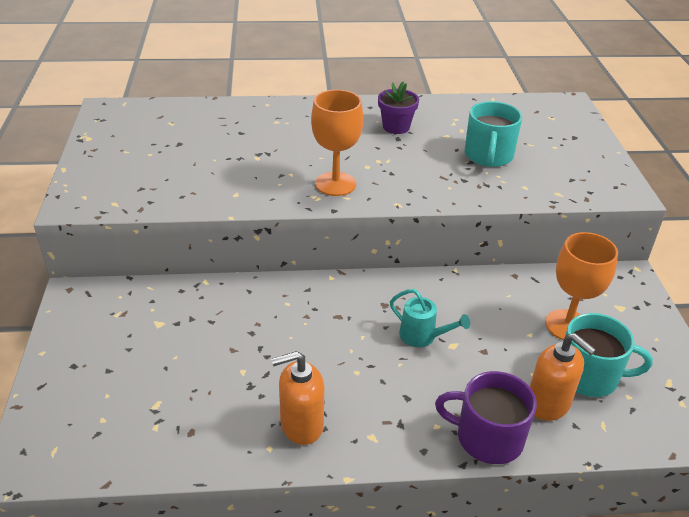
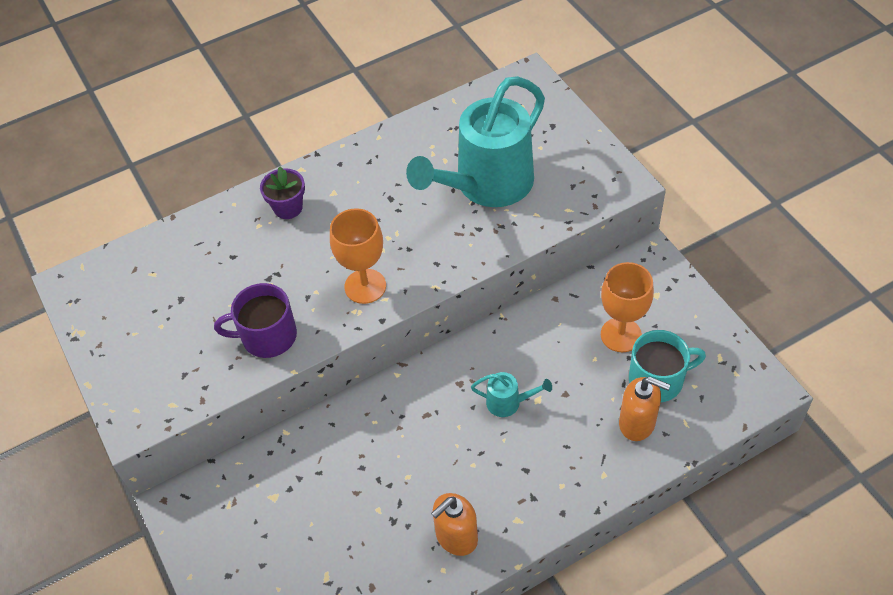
camera: 20 degrees left, 15 degrees up
purple flower pot [378,81,419,134] -> purple flower pot moved to [260,167,305,219]
purple mug [435,371,537,464] -> purple mug moved to [214,283,297,358]
turquoise mug [465,101,523,167] -> turquoise watering can [406,76,545,207]

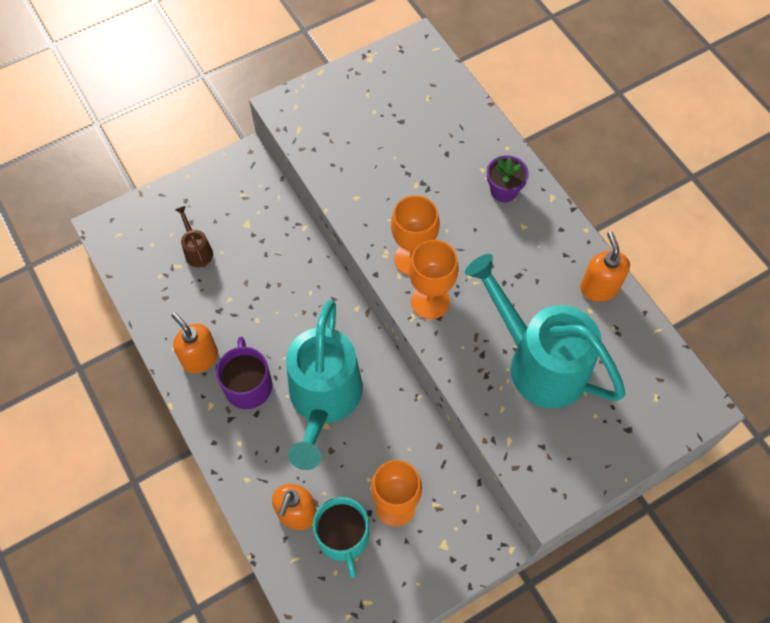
camera: 85 degrees right, 10 degrees up
purple mug [214,283,297,358] -> purple mug moved to [216,337,272,409]
turquoise watering can [471,372,552,417] -> turquoise watering can [286,300,363,470], size x2.46
none -> brown watering can [175,206,213,267]
none -> orange goblet [409,240,459,319]
none -> orange soap dispenser [580,231,630,302]

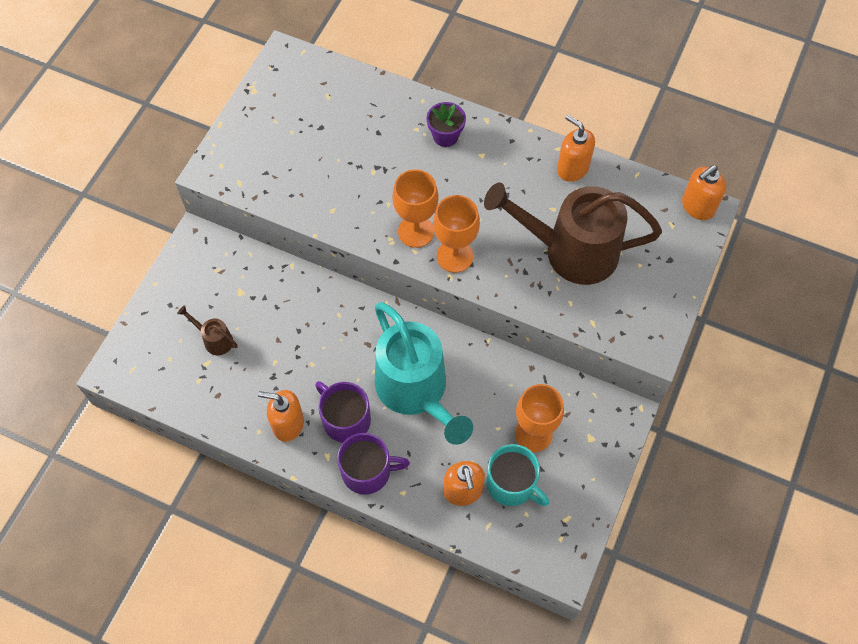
camera: 35 degrees left, 0 degrees up
turquoise watering can [465,254,625,408] -> brown watering can [484,182,662,285]
none -> purple mug [337,433,410,495]
none -> orange soap dispenser [682,165,726,220]

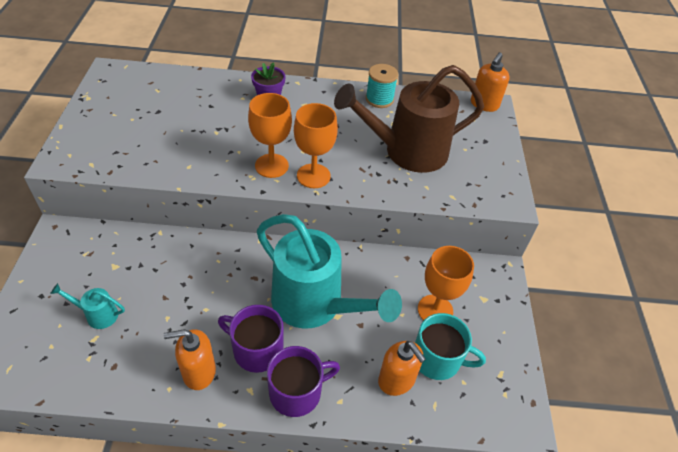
camera: 25 degrees left, 15 degrees down
brown watering can [177,305,238,355] -> turquoise watering can [50,283,125,329]
orange soap dispenser [557,115,595,182] -> turquoise spool [366,64,398,108]

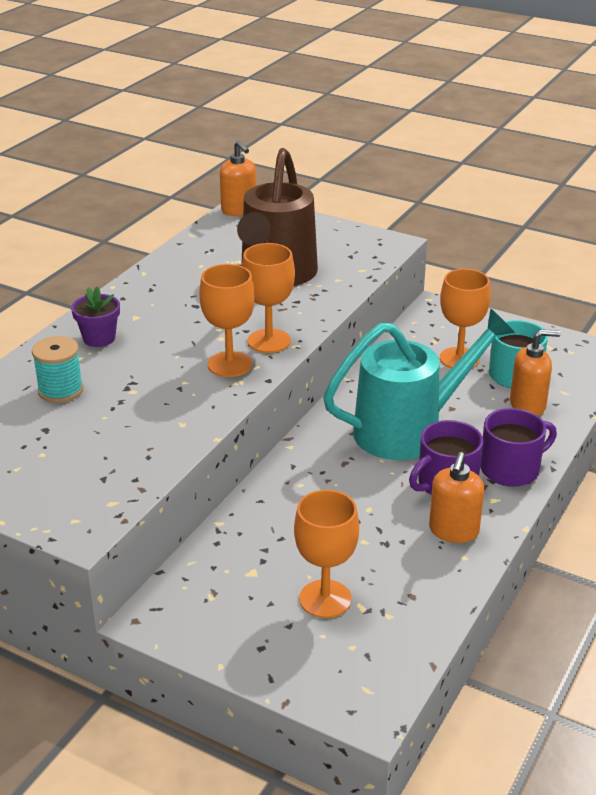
camera: 60 degrees left, 15 degrees down
turquoise watering can [50,283,125,329] -> orange goblet [294,490,359,618]
purple mug [267,346,340,417] -> purple mug turned 60 degrees clockwise [480,408,557,487]
turquoise spool [366,64,398,108] -> turquoise spool moved to [32,336,83,403]

